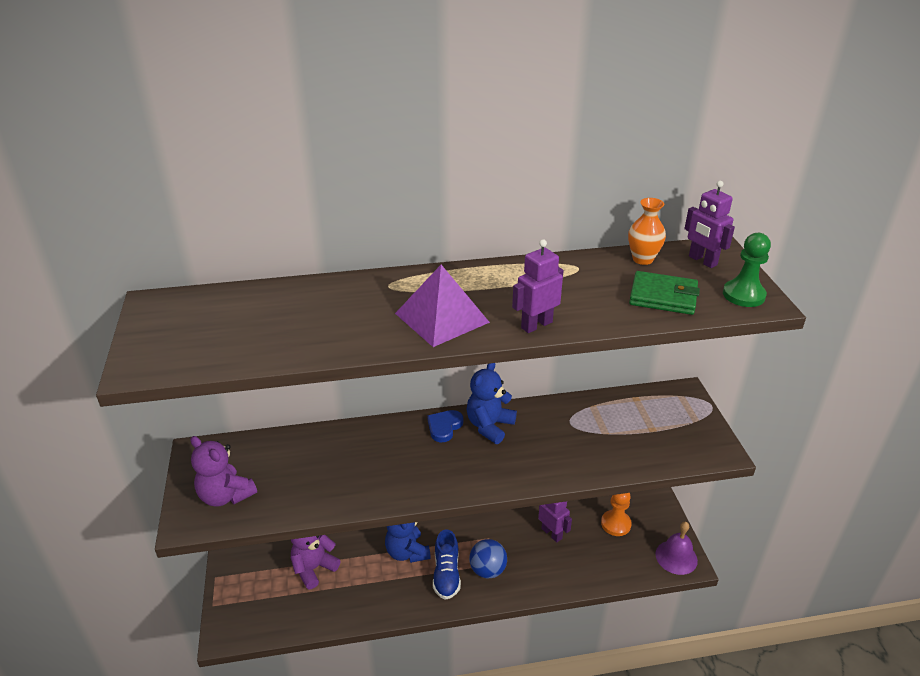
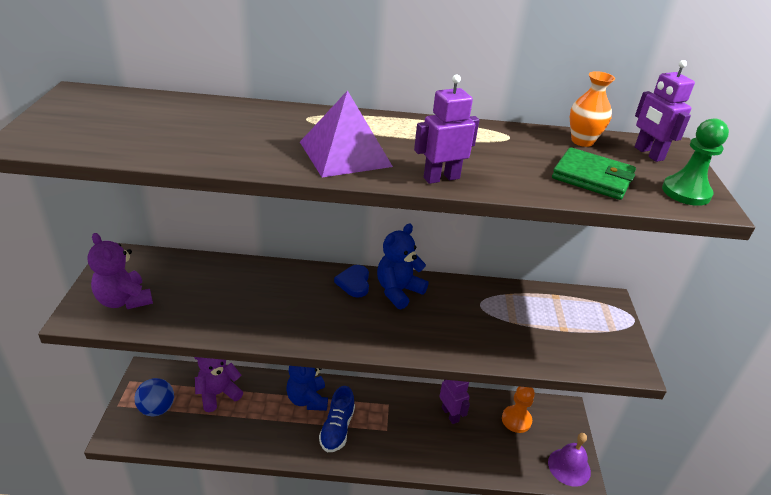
camera: 10 degrees right, 0 degrees up
blue heart [427,410,463,442] -> blue heart turned 45 degrees counterclockwise [334,265,369,298]
blue ball [469,539,507,579] -> blue ball moved to [134,378,174,416]

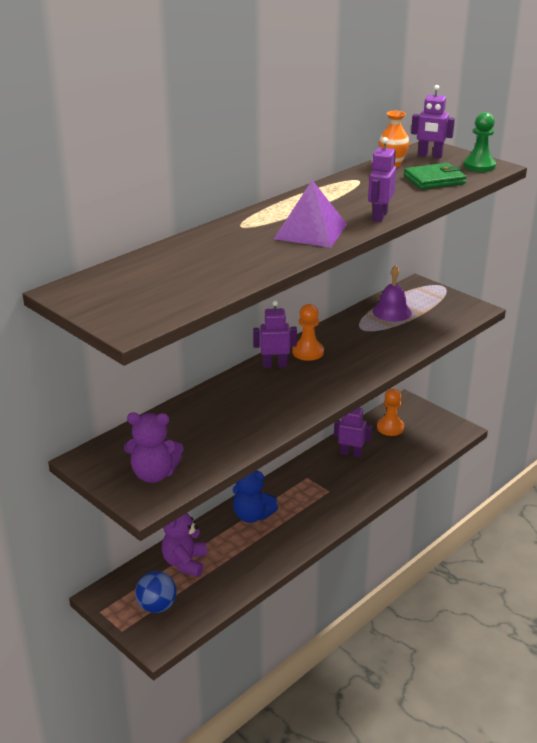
camera: 45 degrees left, 5 degrees down
blue shoe [319,386,355,452] -> none
blue heart [334,265,369,298] -> purple robot [253,301,297,368]
blue teddy bear [377,224,428,310] -> orange pawn [292,304,324,361]
purple bell [548,433,591,487] -> purple bell moved to [372,265,412,322]

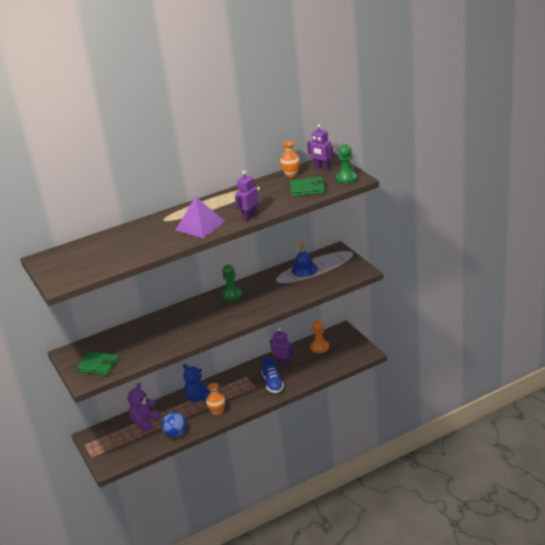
camera: 20 degrees right, 0 degrees up
purple teddy bear [124,413,184,483] -> green wallet [77,351,119,375]
blue ball [135,571,177,613] -> blue ball moved to [162,412,187,437]
purple robot [253,301,297,368] -> none
orange pawn [292,304,324,361] -> green pawn [222,265,242,301]
purple bell [372,265,412,322] -> blue bell [291,239,318,277]
none -> orange vase [206,383,225,416]
none -> blue shoe [262,357,284,393]

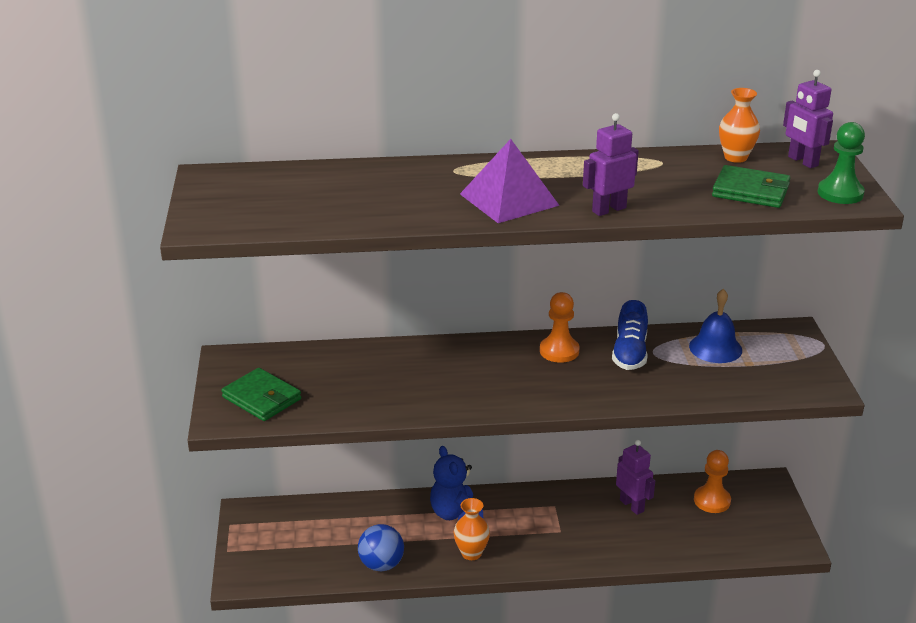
camera: 20 degrees right, 0 degrees up
purple teddy bear [127,383,161,431] -> none
green pawn [222,265,242,301] -> orange pawn [540,292,580,363]
blue shoe [262,357,284,393] -> blue shoe moved to [612,300,648,370]

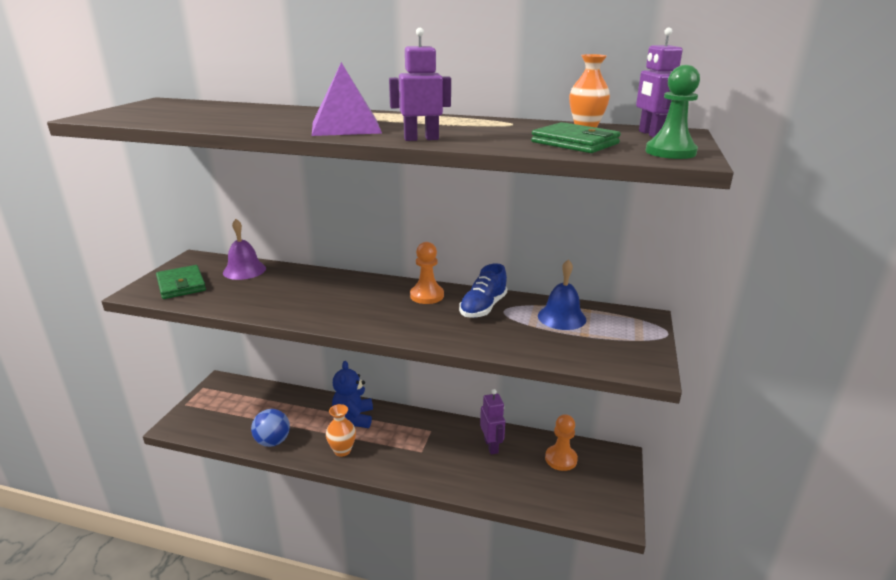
camera: 20 degrees right, 5 degrees down
none -> purple bell [223,219,266,280]

